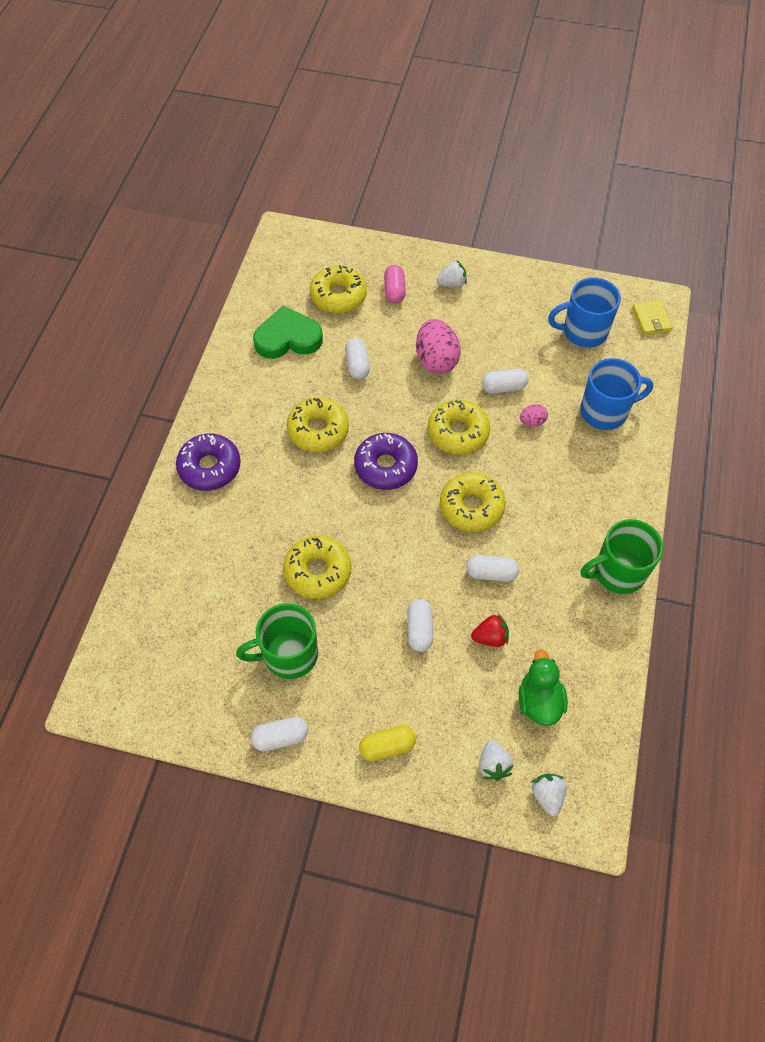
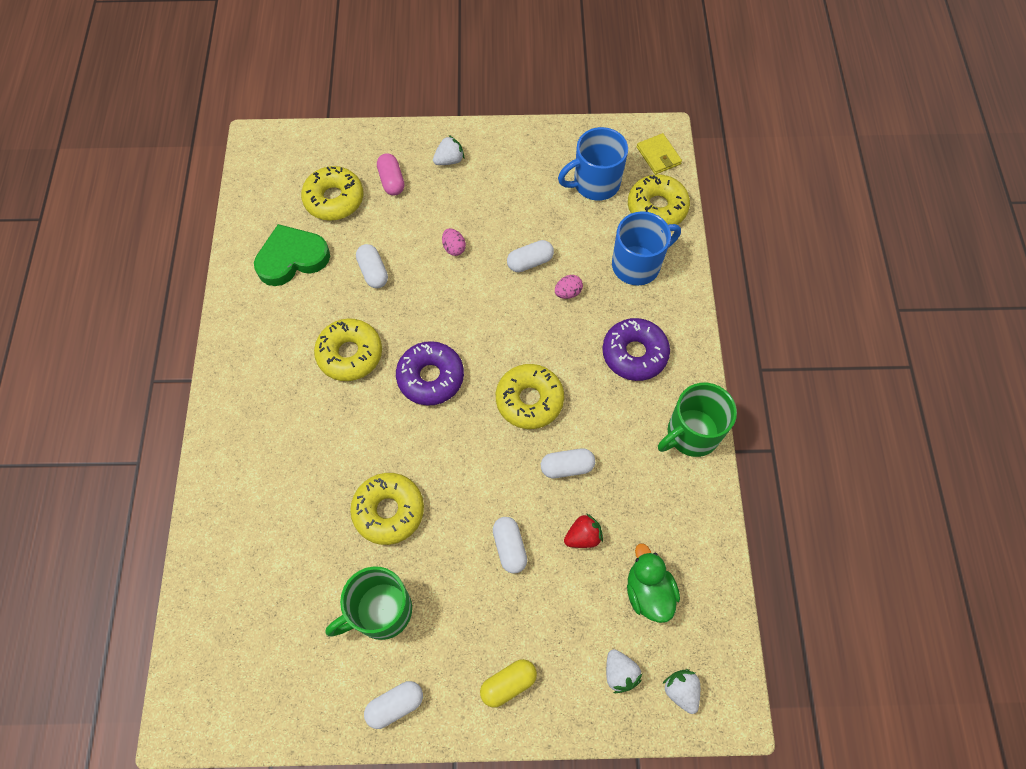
camera: 15 degrees left, 5 degrees up
purple donut [176,434,241,491] -> purple donut moved to [602,318,670,381]
pink egg [416,319,461,374] -> pink egg [442,228,466,256], size x0.48
yellow donut [428,399,490,455] -> yellow donut moved to [628,174,690,225]

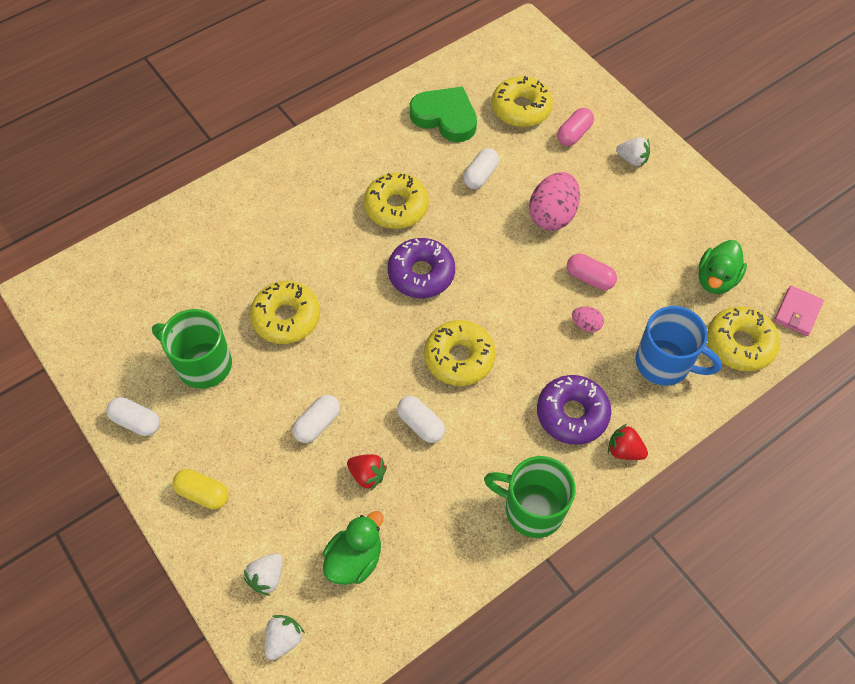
camera: 55 degrees right, 5 degrees down
pink egg [442,228,466,256] -> pink egg [529,172,580,231], size x2.07
white capsule [507,240,554,272] -> pink capsule [567,254,617,290]
blue mug [558,127,628,201] -> green duck [698,240,747,294]
yellow wallet [637,133,682,174] -> pink wallet [774,286,824,336]
none -> red strawberry [608,424,648,460]

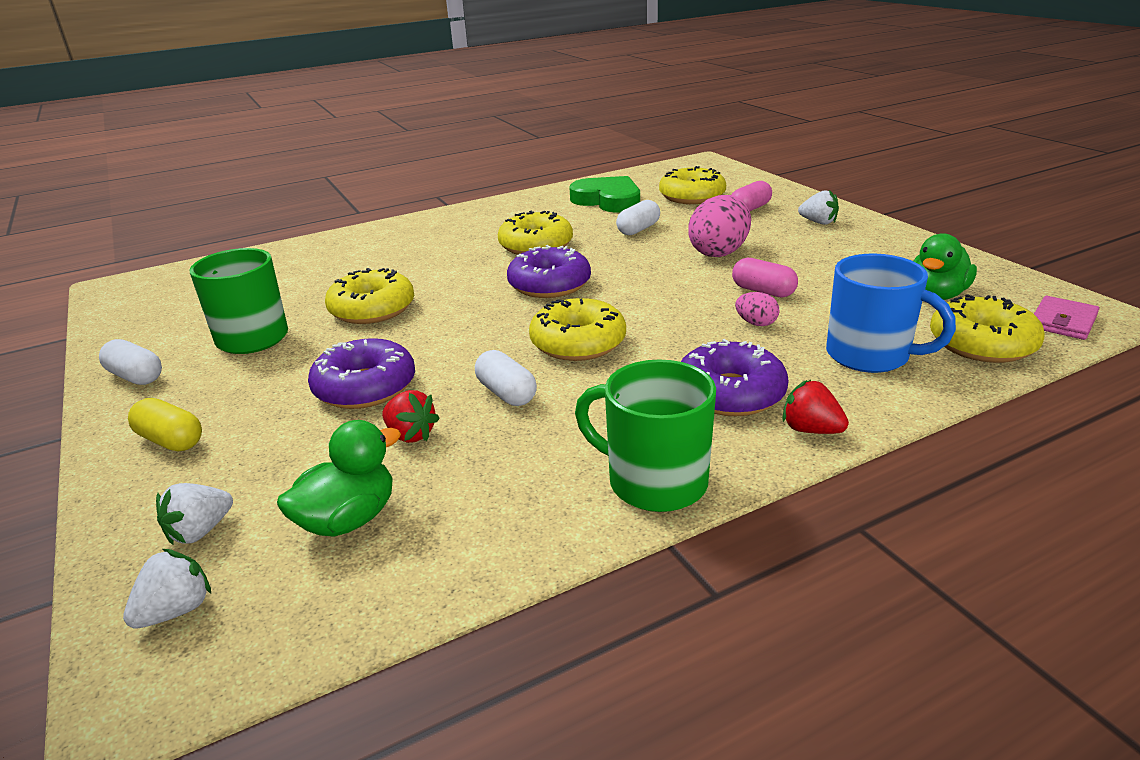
camera: 10 degrees right, 30 degrees down
white capsule [293,395,340,443] -> purple donut [308,338,415,409]

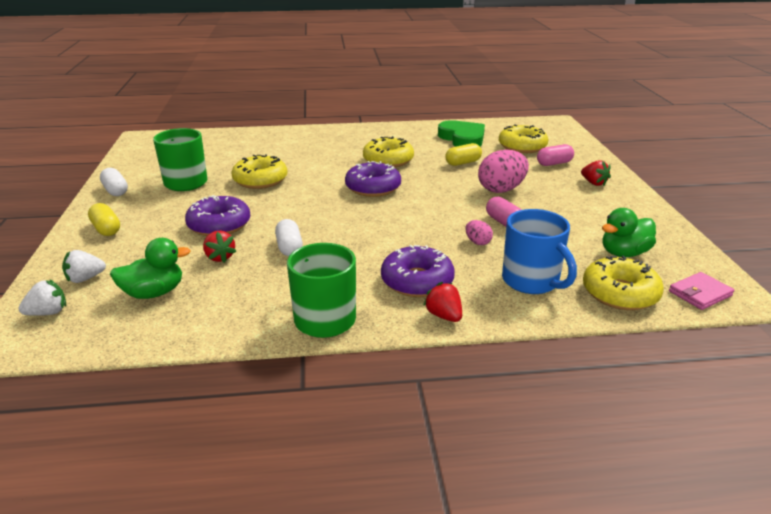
camera: 20 degrees right, 0 degrees up
yellow donut [529,298,626,361] -> none
white capsule [616,200,660,235] -> yellow capsule [445,143,482,166]
white strawberry [798,190,839,225] -> red strawberry [581,160,611,186]

